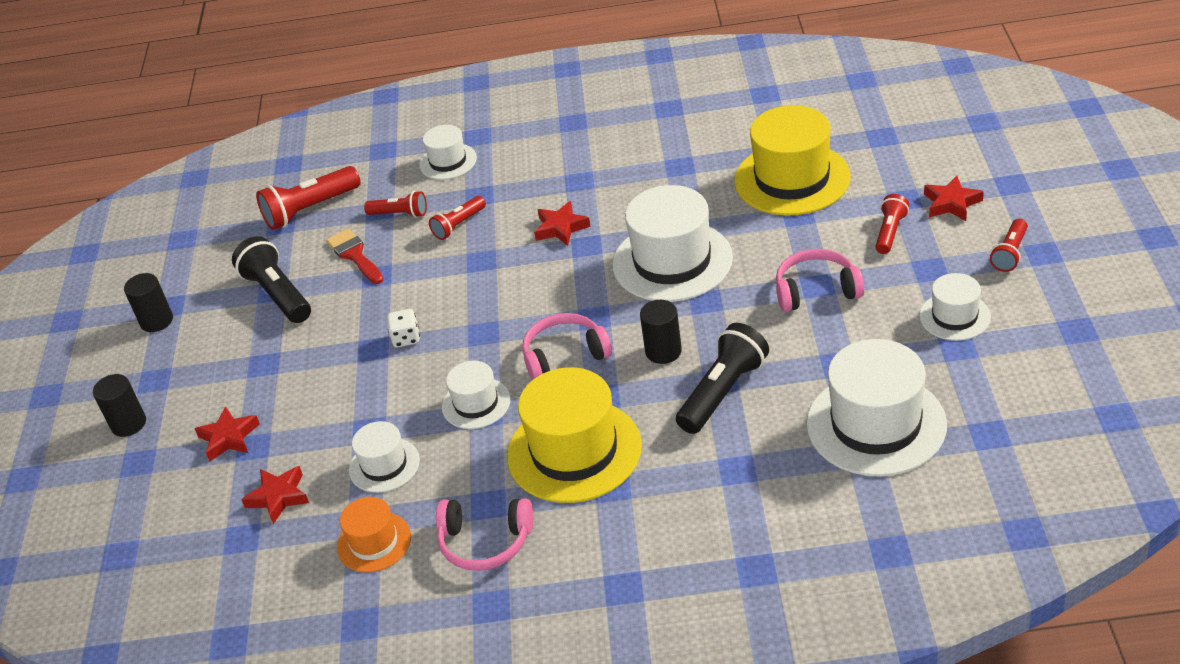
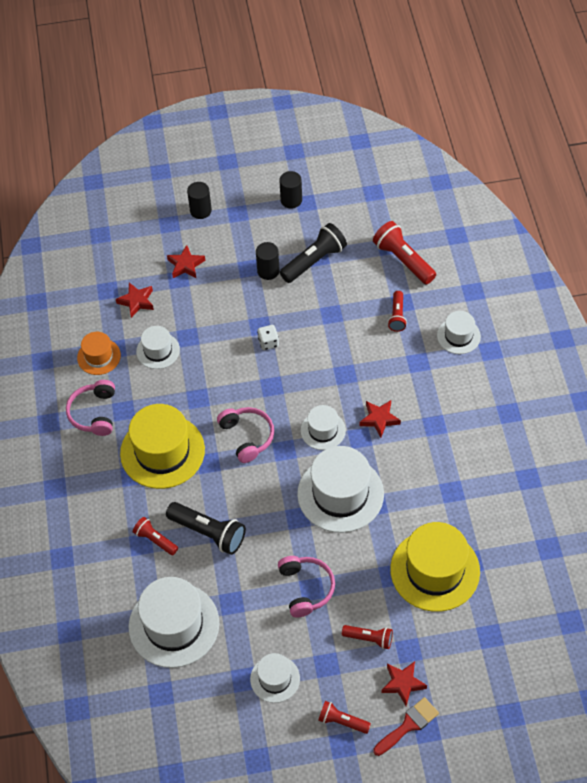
camera: 80 degrees right, 15 degrees up
red brush [326,228,384,284] -> red brush moved to [373,697,439,756]
red flashlight [429,196,486,240] -> red flashlight moved to [133,517,178,555]
white hat [442,361,511,429] -> white hat moved to [301,405,346,450]
black cylinder [640,300,682,364] -> black cylinder moved to [256,242,280,280]

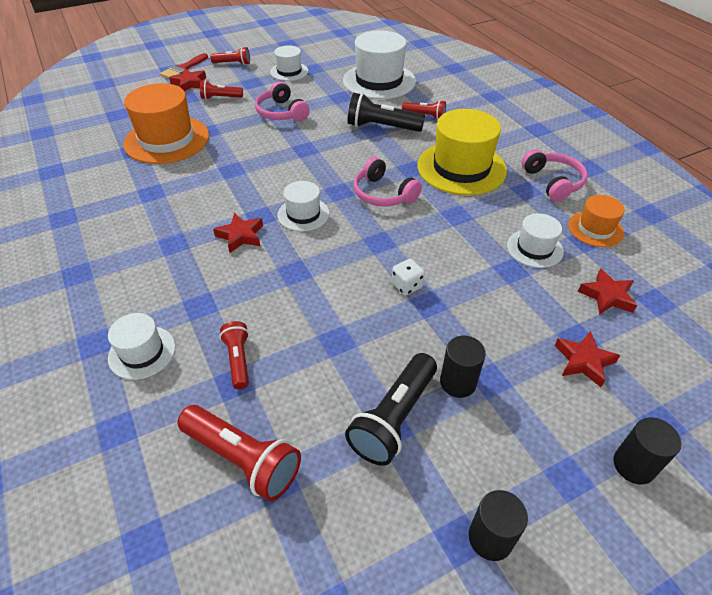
camera: 160 degrees right, 10 degrees down
white hat [297,446,384,533] -> none
yellow hat [390,522,480,612] -> orange hat [123,83,209,164]

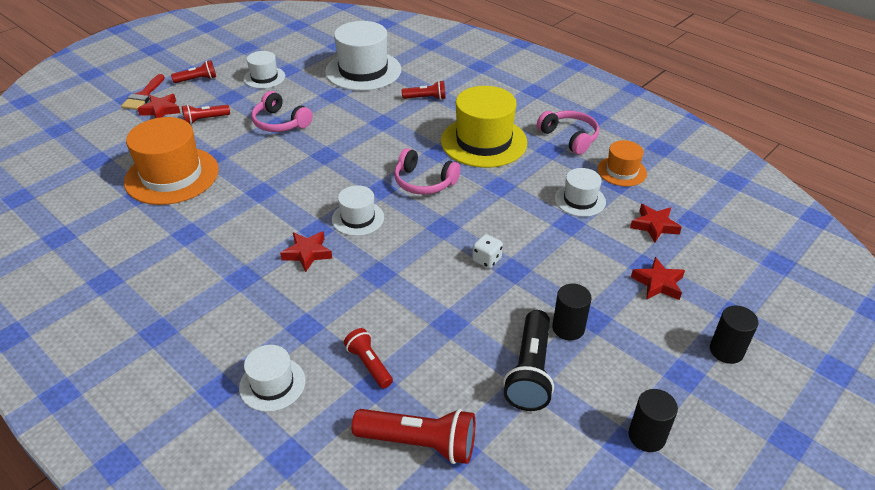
camera: 20 degrees left, 5 degrees down
black flashlight [348,93,425,132] -> none

